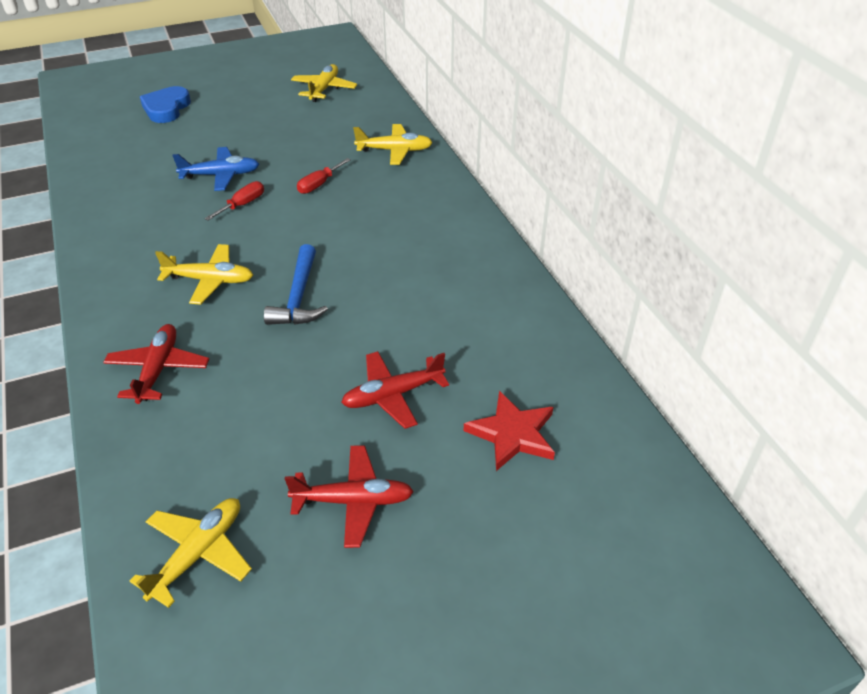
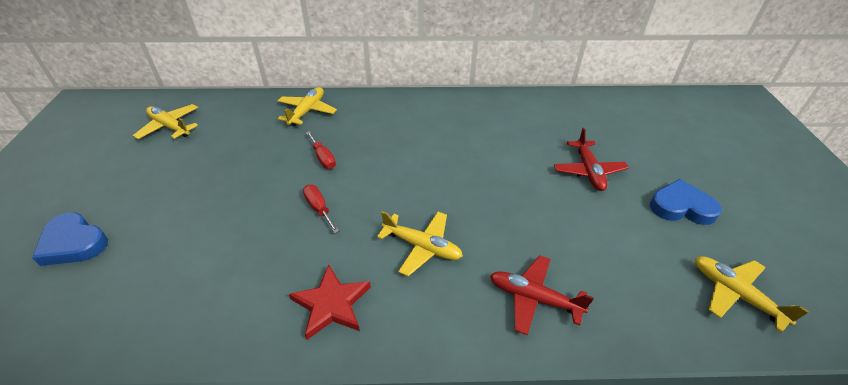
camera: 70 degrees left, 0 degrees up
yellow plane [155,244,253,305] -> yellow plane turned 90 degrees clockwise [377,211,463,276]
blue plane [172,147,259,191] -> none
blue hammer [264,244,328,325] -> none
red plane [285,445,414,548] -> blue heart [650,179,722,225]
red star [464,391,555,471] -> red star moved to [289,265,371,340]

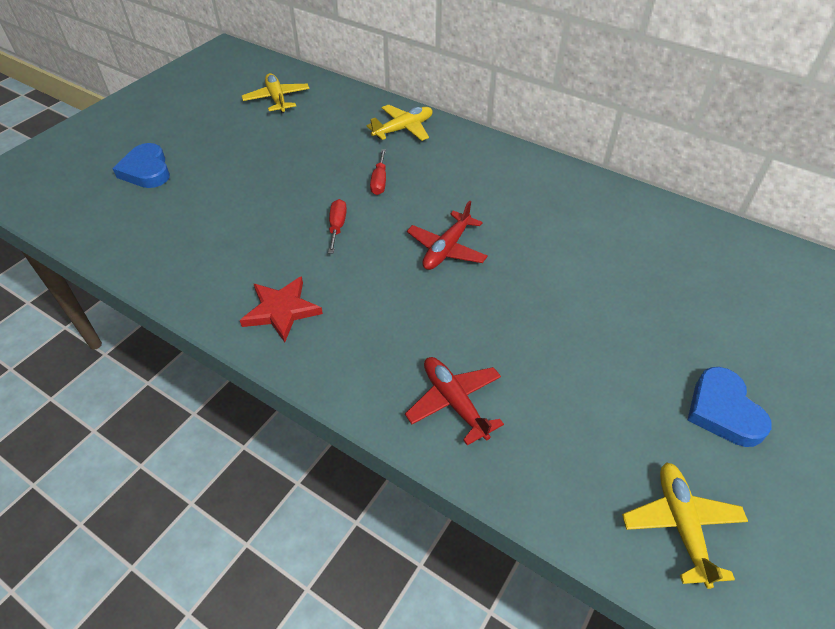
camera: 35 degrees right, 5 degrees up
yellow plane [377,211,463,276] -> none
red plane [554,128,629,191] -> red plane moved to [407,200,488,270]
blue heart [650,179,722,225] -> blue heart turned 150 degrees counterclockwise [687,367,772,447]

